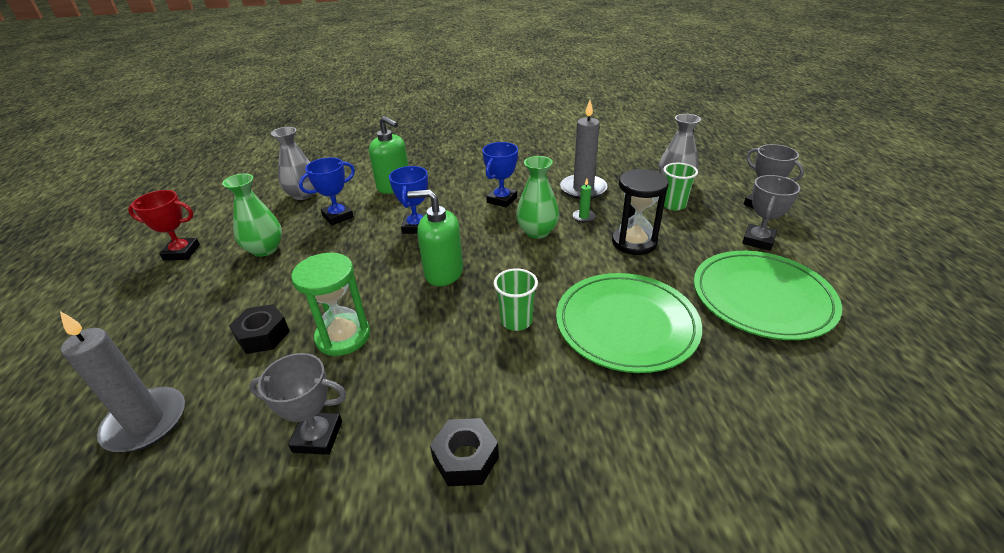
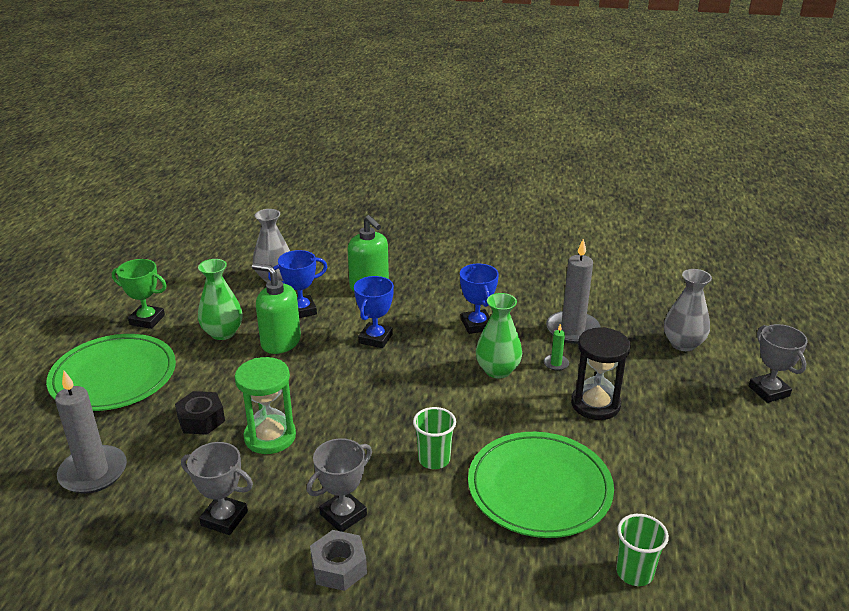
camera: 15 degrees right, 5 degrees down
red trophy [128,190,200,260] -> green trophy [112,259,167,329]
green soap dispenser [407,190,463,286] -> green soap dispenser moved to [252,263,301,354]
black nut [430,418,499,486] -> grey nut [310,530,367,591]
blue trophy [482,142,518,208] -> blue trophy turned 60 degrees counterclockwise [460,263,499,334]
green cup [664,163,698,211] -> green cup moved to [616,514,669,586]
green plate [694,251,842,340] -> green plate moved to [46,334,176,411]
grey trophy [742,175,800,251] -> grey trophy moved to [307,438,372,532]

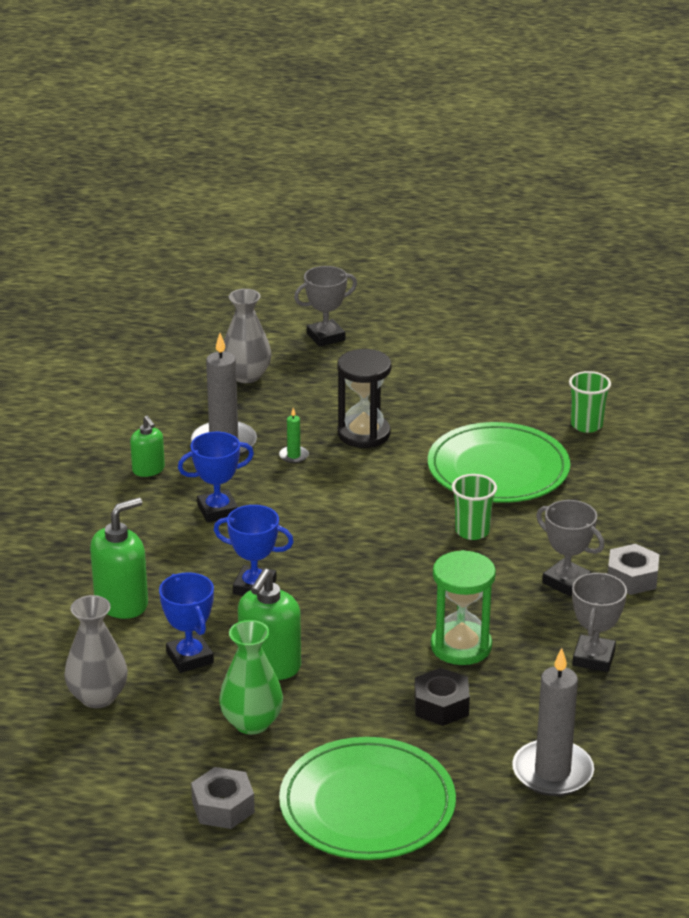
camera: 95 degrees left, 0 degrees up
green trophy [112,259,167,329] -> grey nut [191,767,255,829]
green vase [476,293,522,379] -> none
none -> green soap dispenser [130,416,165,477]

